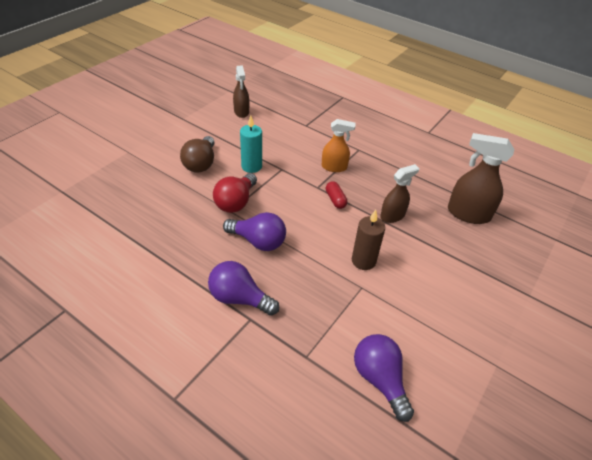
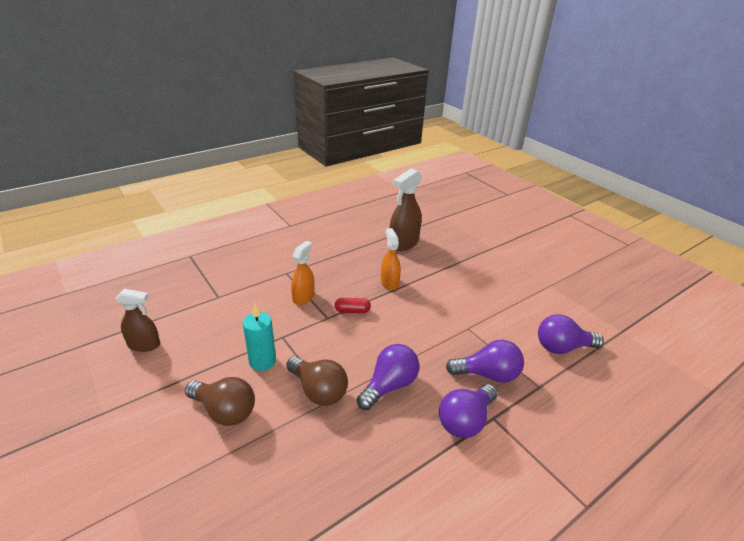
camera: 70 degrees left, 10 degrees down
red light bulb [213,173,257,213] -> brown light bulb [286,356,348,406]
brown candle [352,210,385,270] -> none
brown spray bottle [380,164,419,223] -> orange spray bottle [381,228,401,290]
none -> purple light bulb [446,340,524,383]

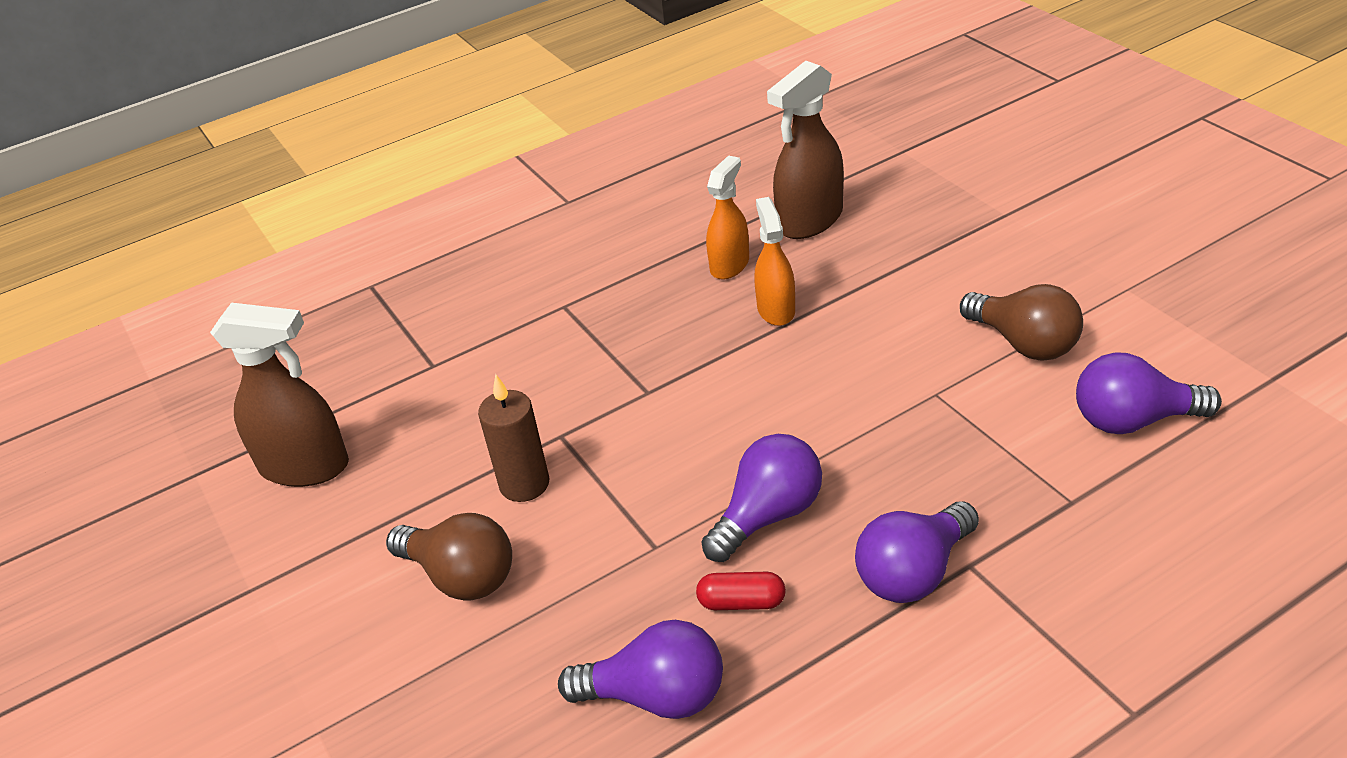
camera: 10 degrees right, 5 degrees up
brown spray bottle [116,289,160,352] -> brown spray bottle [210,303,349,487], size x1.54
turquoise candle [243,303,276,371] -> brown candle [478,374,549,502]
brown light bulb [286,356,348,406] -> brown light bulb moved to [960,284,1083,360]
orange spray bottle [291,241,315,305] -> orange spray bottle moved to [706,155,749,280]
red capsule [335,298,371,313] -> red capsule moved to [696,572,786,610]
purple light bulb [446,340,524,383] -> purple light bulb moved to [558,620,723,719]

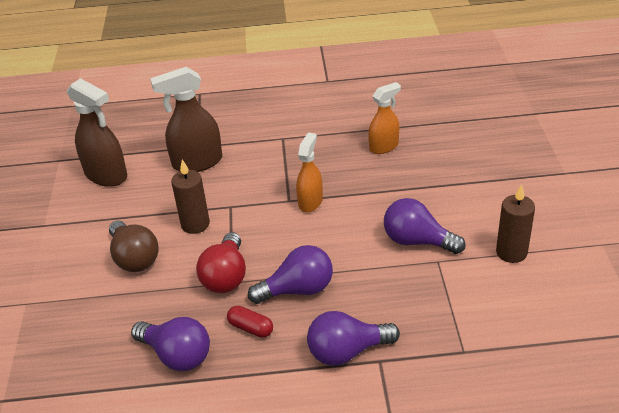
camera: 25 degrees right, 0 degrees up
orange spray bottle [754,197,795,326] -> orange spray bottle moved to [296,133,323,213]
brown spray bottle [767,61,844,239] -> brown spray bottle moved to [150,67,222,172]
brown light bulb [960,284,1083,360] -> brown candle [496,184,535,263]
purple light bulb [1076,352,1222,434] -> purple light bulb moved to [384,198,465,254]
none -> red light bulb [196,232,246,293]

